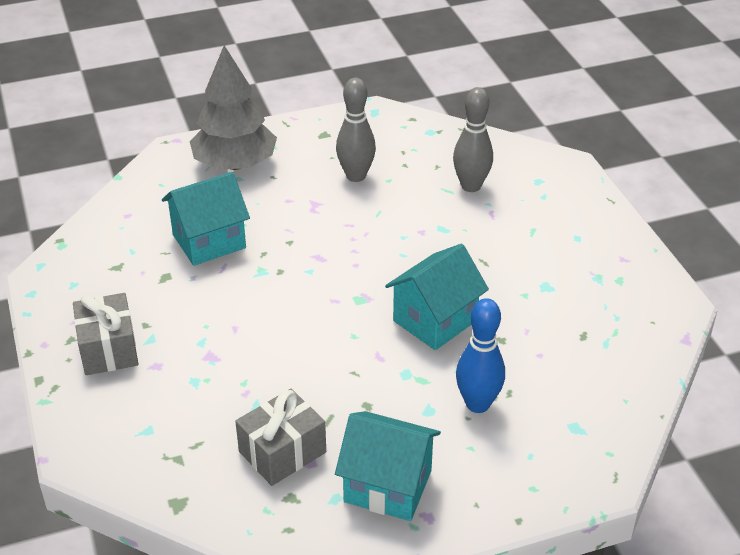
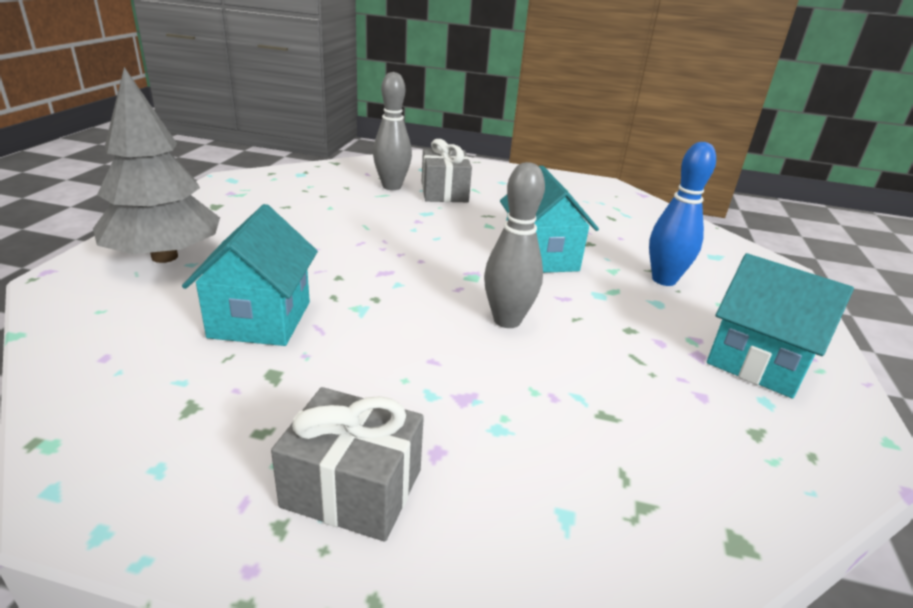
camera: 60 degrees left, 10 degrees down
grey gift [235,389,326,486] -> grey gift moved to [422,139,472,202]
turquoise house [335,411,441,521] -> turquoise house turned 75 degrees clockwise [707,253,854,399]
grey bowling pin [336,78,376,182] -> grey bowling pin moved to [484,162,545,328]

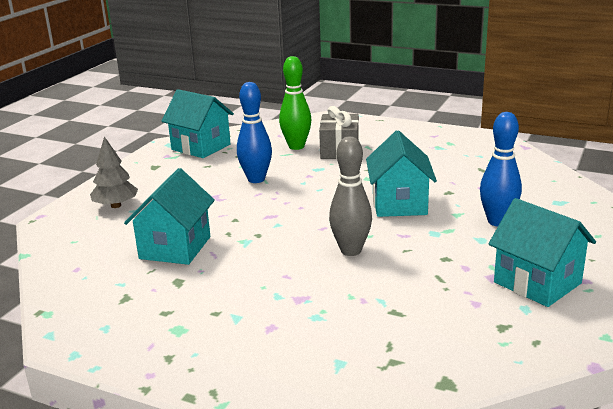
camera: 15 degrees right, 5 degrees down
grey tree [93,67,220,263] -> grey tree [90,136,138,208], size x0.57
grey gift [271,387,424,542] -> none
grey bowling pin [373,72,412,190] -> green bowling pin [279,56,311,150]
none -> turquoise house [162,89,234,158]
none -> blue bowling pin [237,82,272,183]

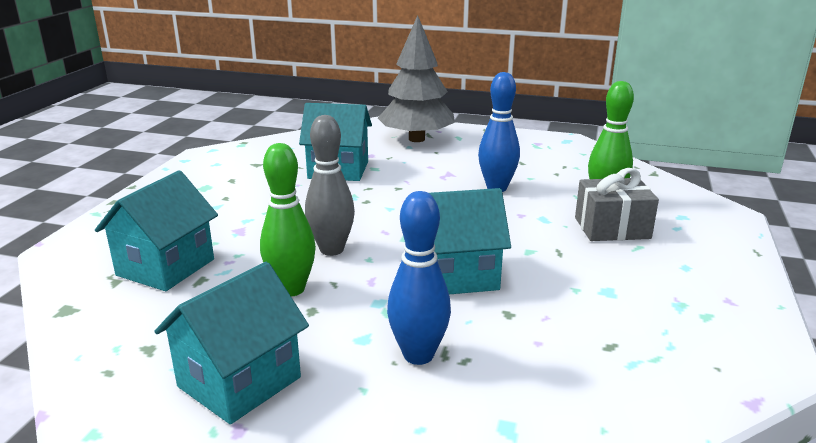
camera: 80 degrees right, 0 degrees up
grey tree [90,136,138,208] -> grey tree [378,15,455,142], size x1.75
turquoise house [162,89,234,158] -> turquoise house moved to [95,170,218,291]
none -> green bowling pin [260,143,316,297]

